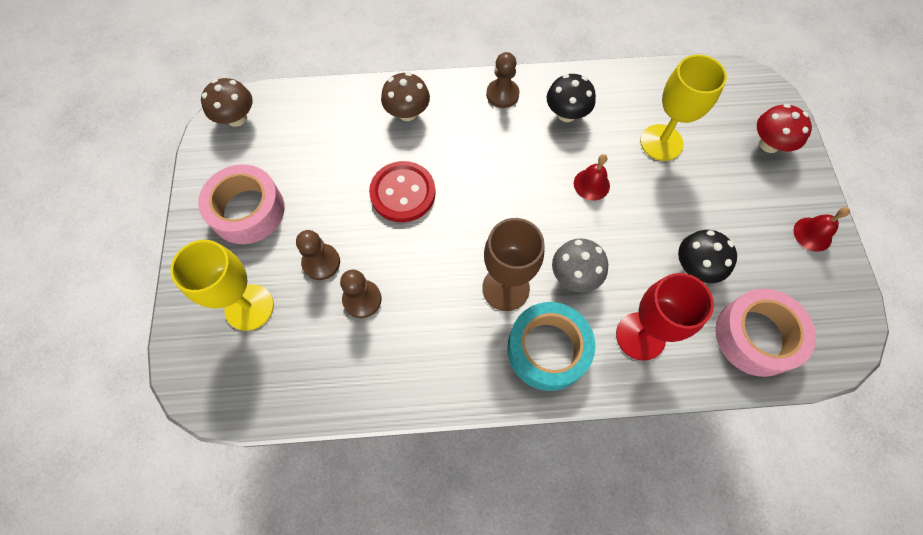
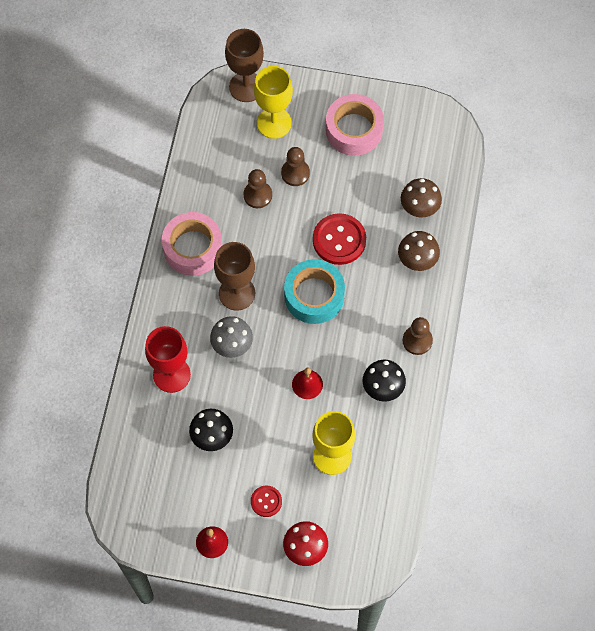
camera: 105 degrees right, 0 degrees up
brown mushroom [201,78,253,127] -> brown mushroom moved to [401,178,442,217]
turquoise tape [507,302,595,391] -> turquoise tape moved to [284,259,345,324]
pink tape [715,289,816,377] -> pink tape moved to [162,212,222,276]
none -> brown goblet [225,29,264,102]
none -> red button [251,486,282,517]

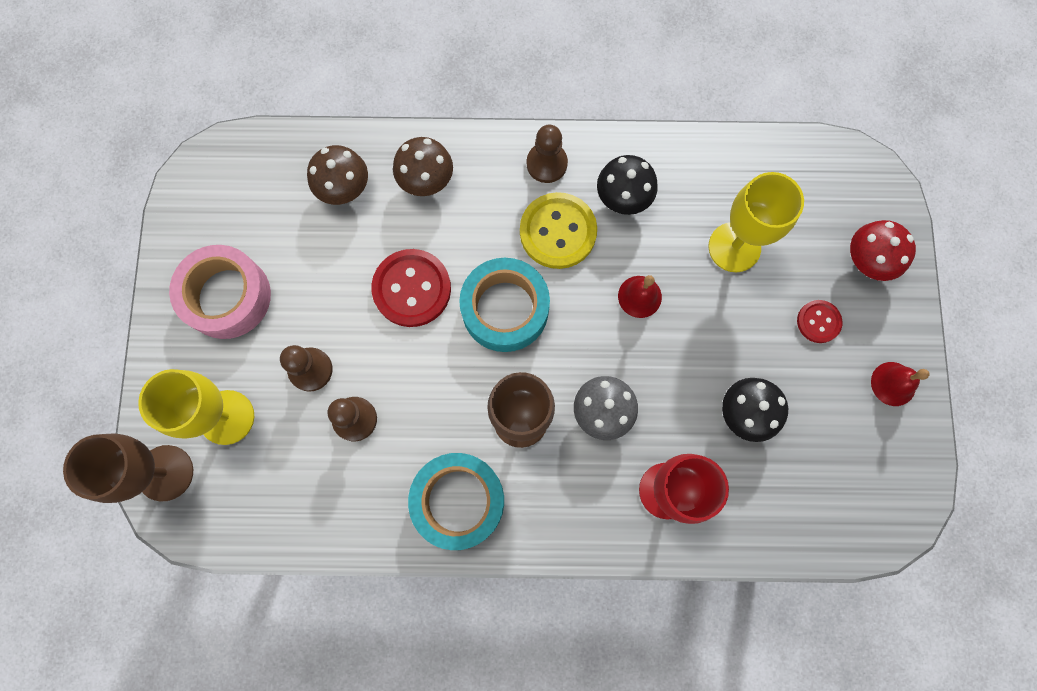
camera: 100 degrees left, 10 degrees up
pink tape [162,212,222,276] -> turquoise tape [408,453,504,550]
none -> yellow button [520,192,597,269]

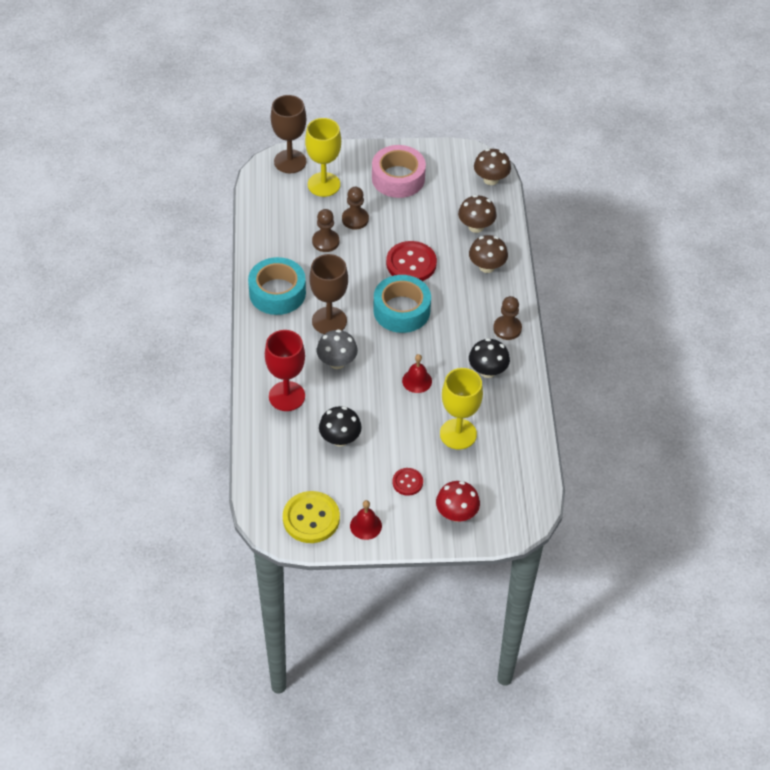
camera: 85 degrees right, 25 degrees down
yellow button [520,192,597,269] -> yellow button moved to [283,491,340,543]
none -> brown mushroom [474,149,511,185]

